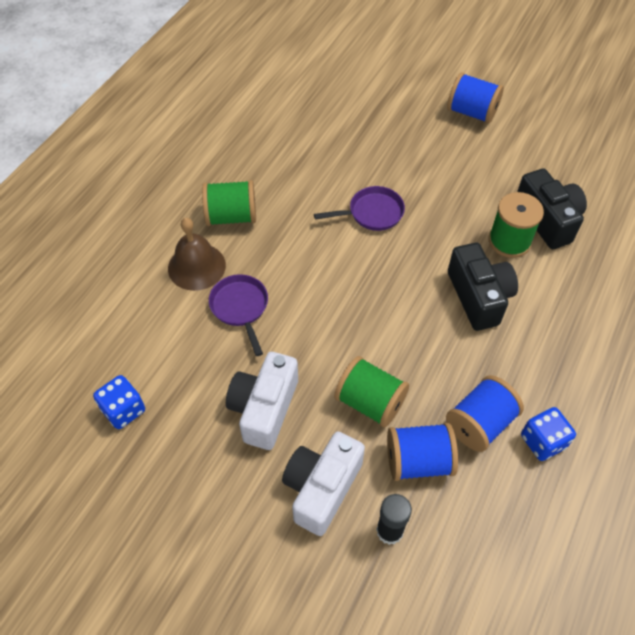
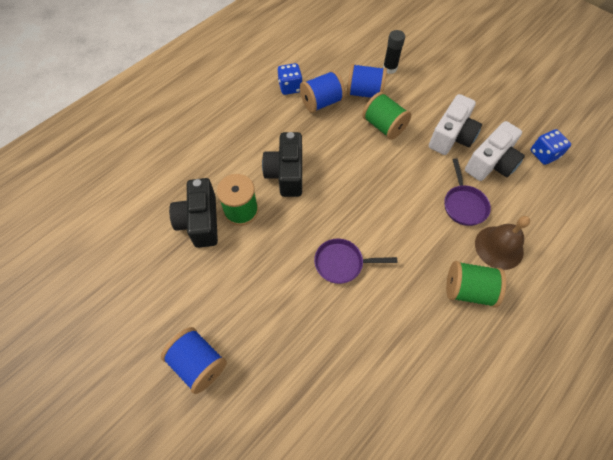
camera: 165 degrees left, 5 degrees up
white camera [282,432,365,536] -> white camera moved to [465,121,525,181]

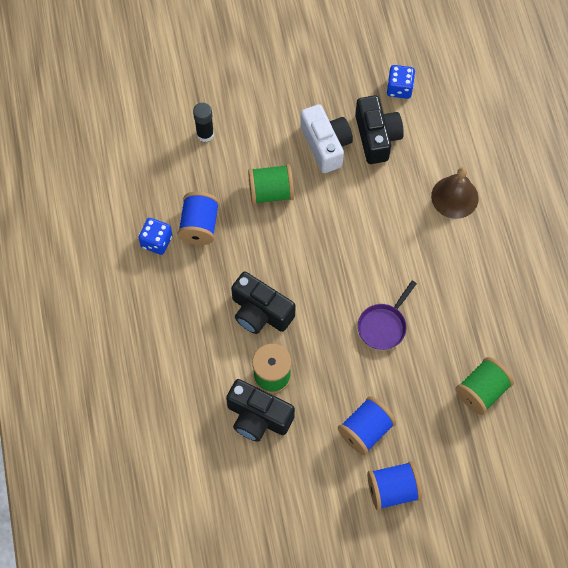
camera: 55 degrees left, 5 degrees up
blue spool [347,64,387,98] -> blue spool moved to [338,396,396,455]
purple pan [444,158,491,226] -> none
green spool [446,261,506,308] -> green spool moved to [456,357,514,415]
white camera [465,121,525,181] -> black camera [355,95,404,164]

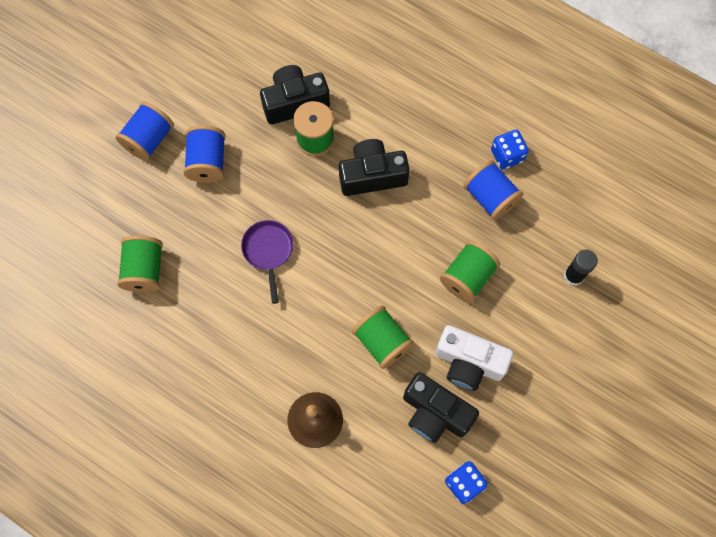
camera: 135 degrees right, 5 degrees up
none -> green spool [352,306,414,369]

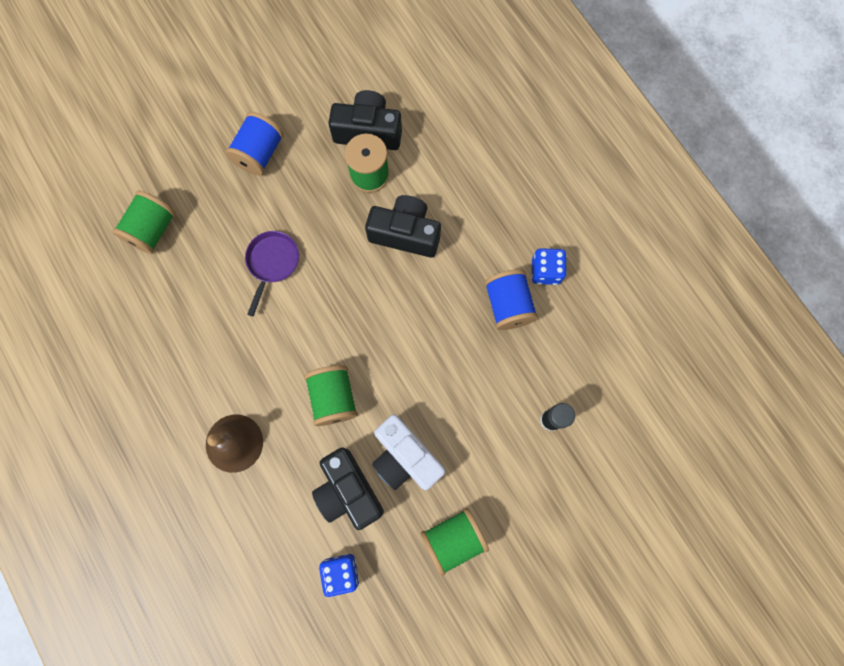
camera: 25 degrees right, 5 degrees up
blue spool [115,102,174,161] -> none
green spool [440,241,500,303] -> green spool moved to [421,508,489,576]

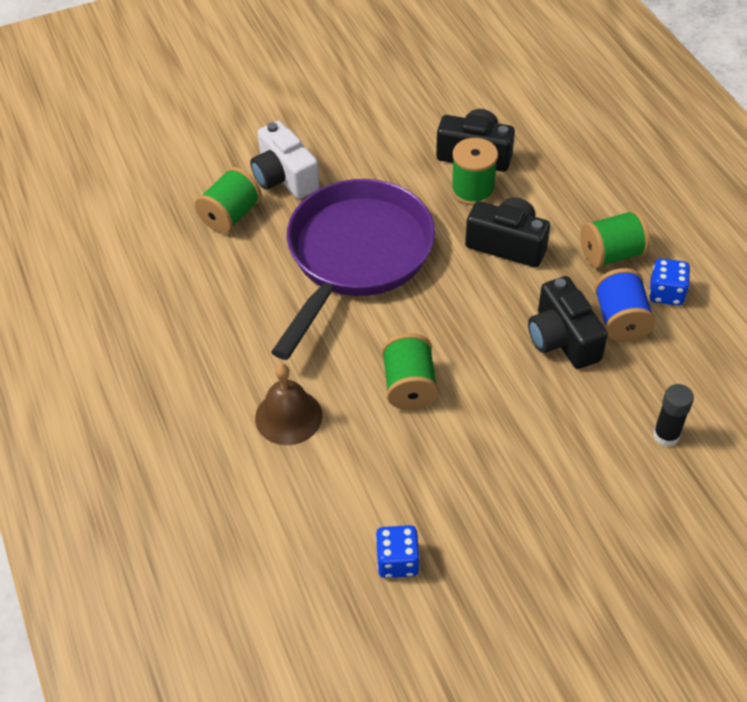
camera: 10 degrees right, 25 degrees down
blue spool [225,112,284,176] -> none
purple pan [245,231,299,316] -> purple pan [271,179,435,360], size x2.46
black camera [312,447,384,530] -> black camera moved to [528,276,608,369]
white camera [372,415,445,490] -> white camera moved to [250,121,320,199]
green spool [421,508,489,576] -> green spool moved to [580,210,650,268]

